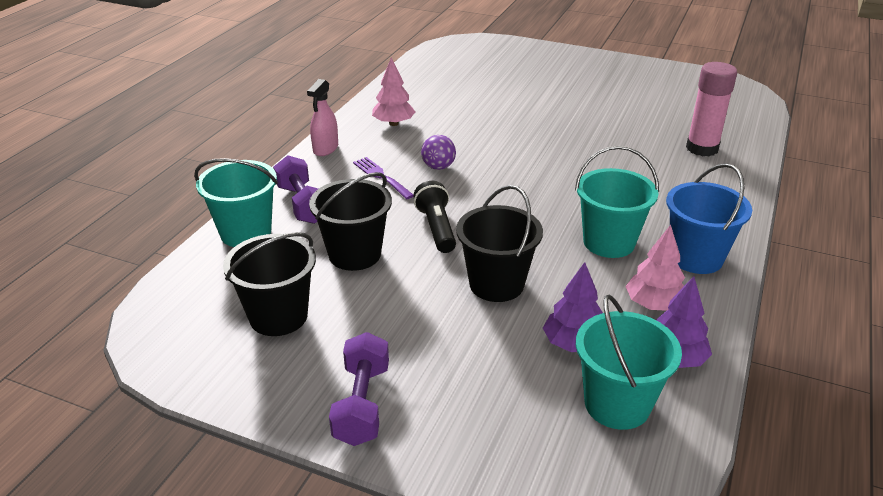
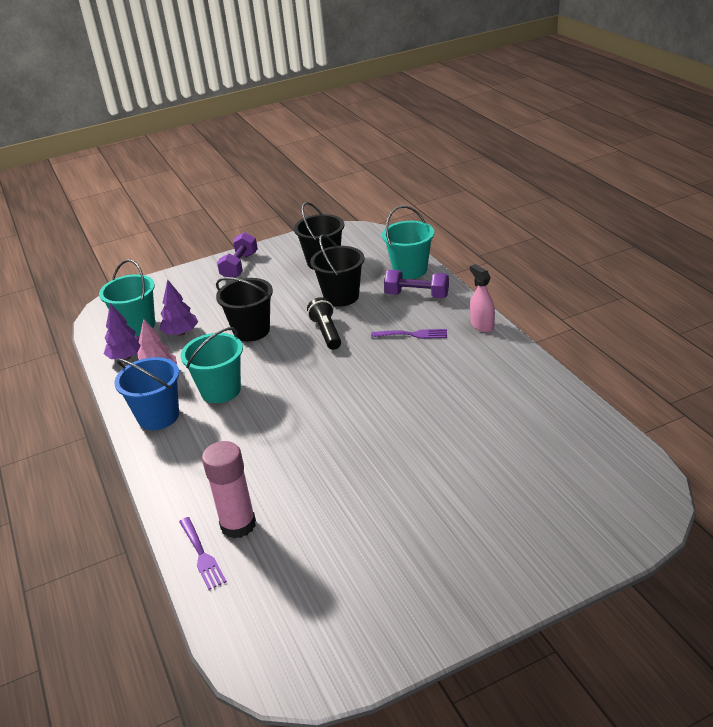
camera: 135 degrees right, 0 degrees up
purple dumbbell [329,332,389,446] -> purple dumbbell turned 60 degrees clockwise [217,232,258,278]
pink tree [372,57,415,126] -> none
black flashlight [413,181,456,253] -> black flashlight turned 135 degrees counterclockwise [307,297,341,350]
purple ball [421,135,456,170] -> none
none -> purple fork [179,517,227,590]

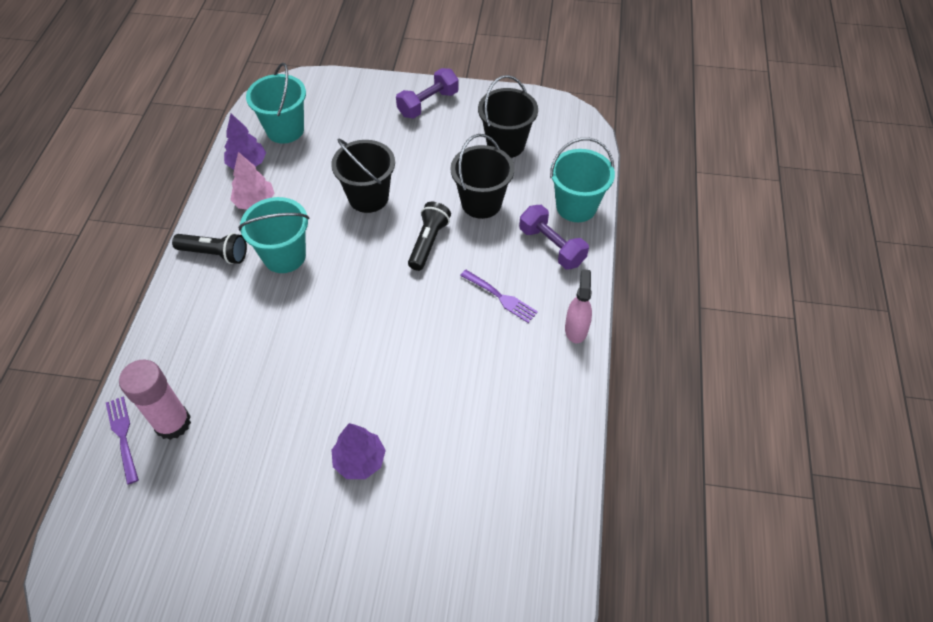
camera: 30 degrees right, 20 degrees up
blue bucket [114,357,179,430] -> black flashlight [172,233,247,264]
purple tree [159,279,198,336] -> purple tree moved to [332,423,386,479]
purple fork [179,517,227,590] -> purple fork turned 150 degrees clockwise [106,396,139,485]

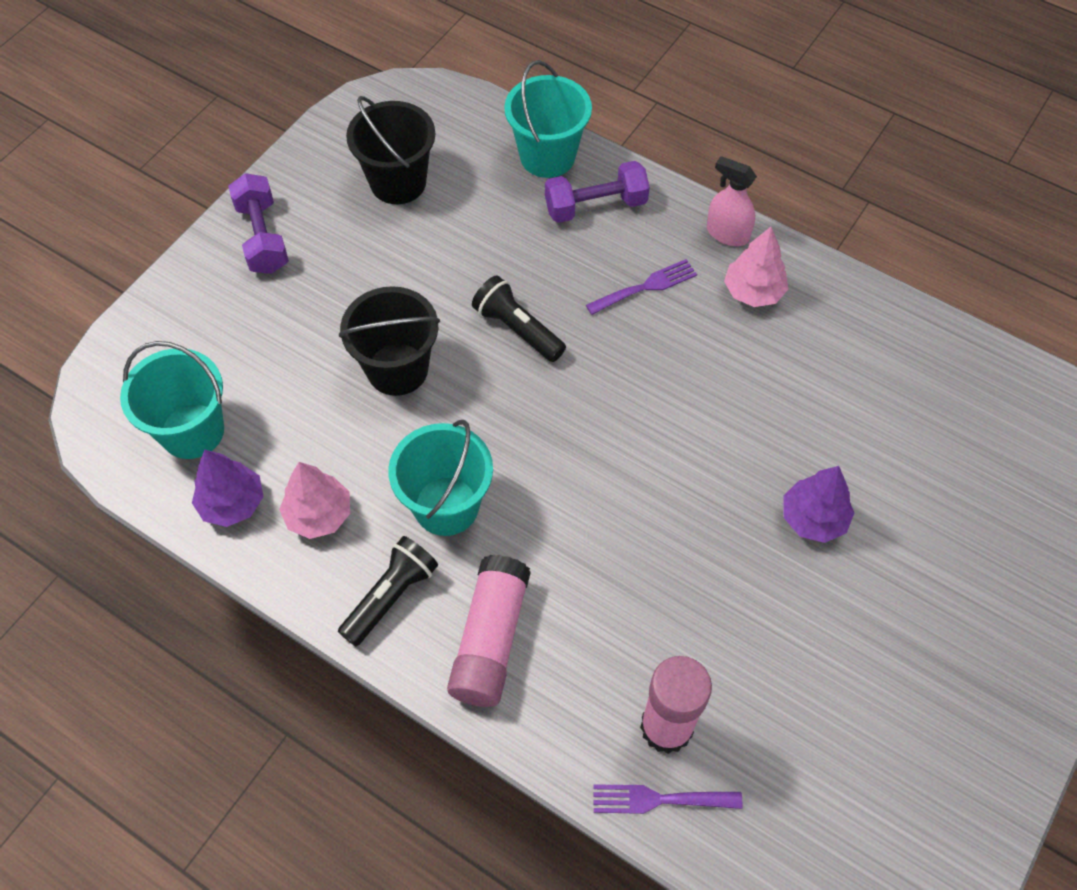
camera: 65 degrees left, 5 degrees up
black bucket [450,134,514,219] -> none
none -> pink glue stick [447,555,531,707]
none -> pink tree [724,227,788,307]

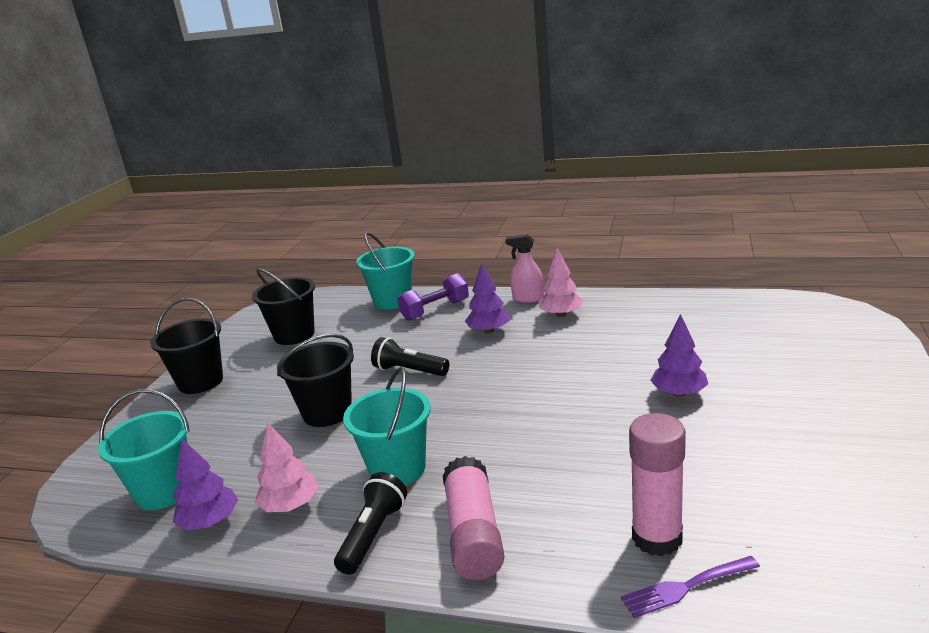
camera: 15 degrees left, 35 degrees down
purple dumbbell [228,173,289,274] -> black bucket [150,298,223,394]
purple fork [586,259,697,315] -> purple tree [465,263,510,333]

